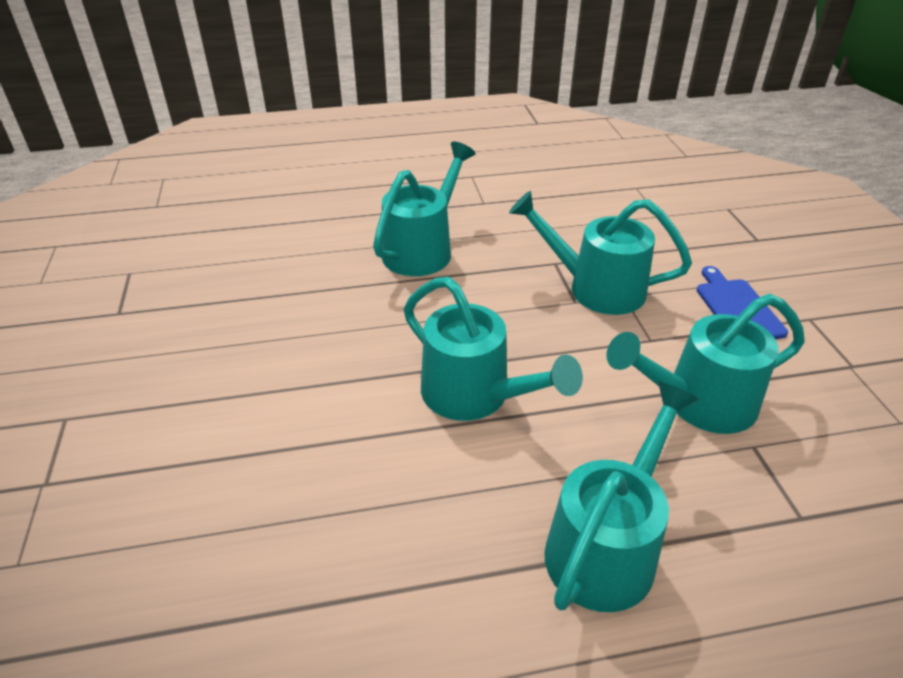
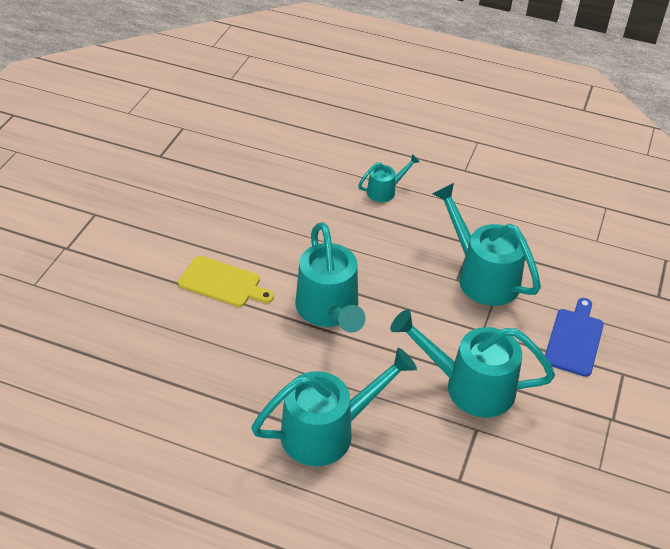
camera: 30 degrees right, 5 degrees up
turquoise watering can [373,142,476,276] -> turquoise watering can [358,154,420,202], size x0.51
none -> yellow cutting board [178,256,274,307]

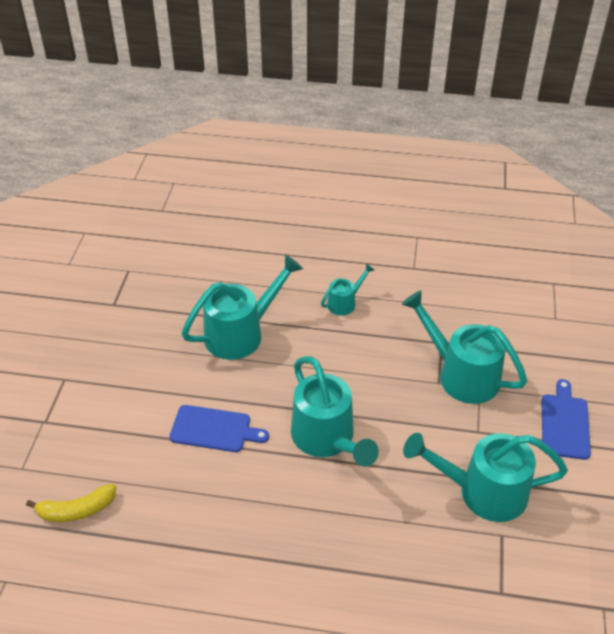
camera: 10 degrees left, 0 degrees up
yellow cutting board [178,256,274,307] -> blue cutting board [169,405,269,452]
turquoise watering can [251,348,417,466] -> turquoise watering can moved to [181,254,303,360]
none -> yellow banana [26,484,116,522]

